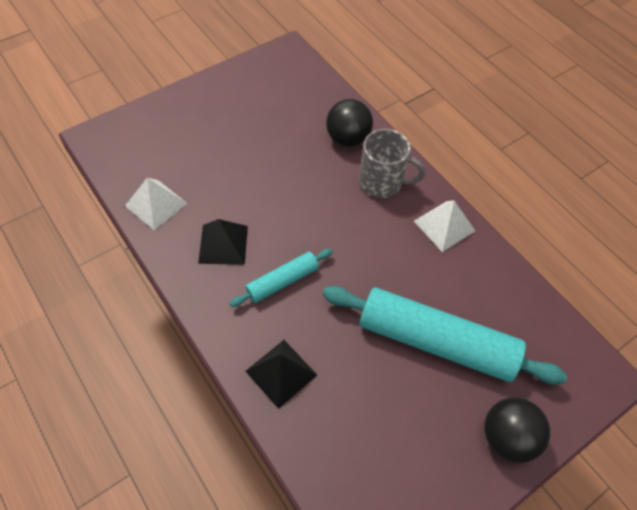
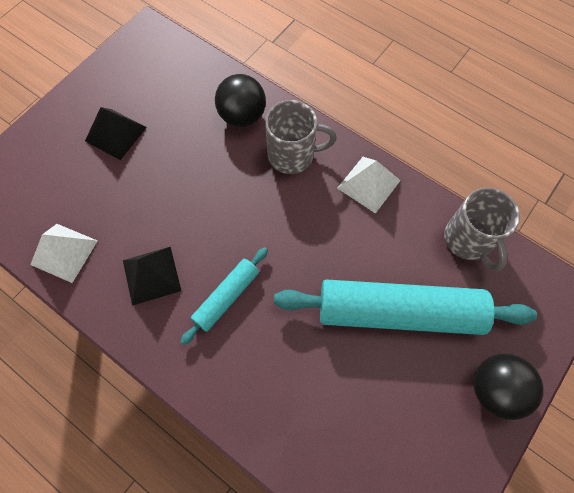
camera: 15 degrees left, 10 degrees up
black pyramid [245,340,317,409] -> black pyramid moved to [85,107,147,160]
none -> grey mug [444,188,520,272]

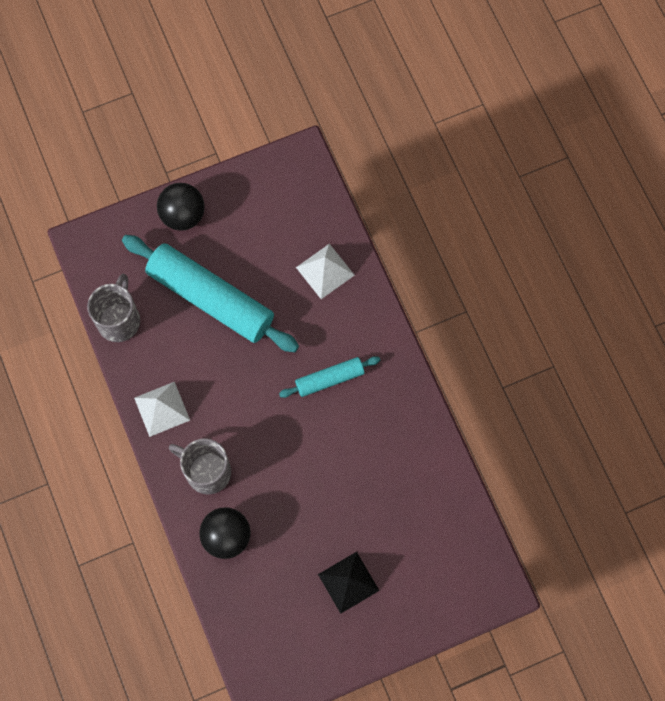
camera: 150 degrees left, 5 degrees up
white pyramid [30,224,98,283] -> white pyramid moved to [296,244,355,299]
black pyramid [123,247,181,306] -> none

